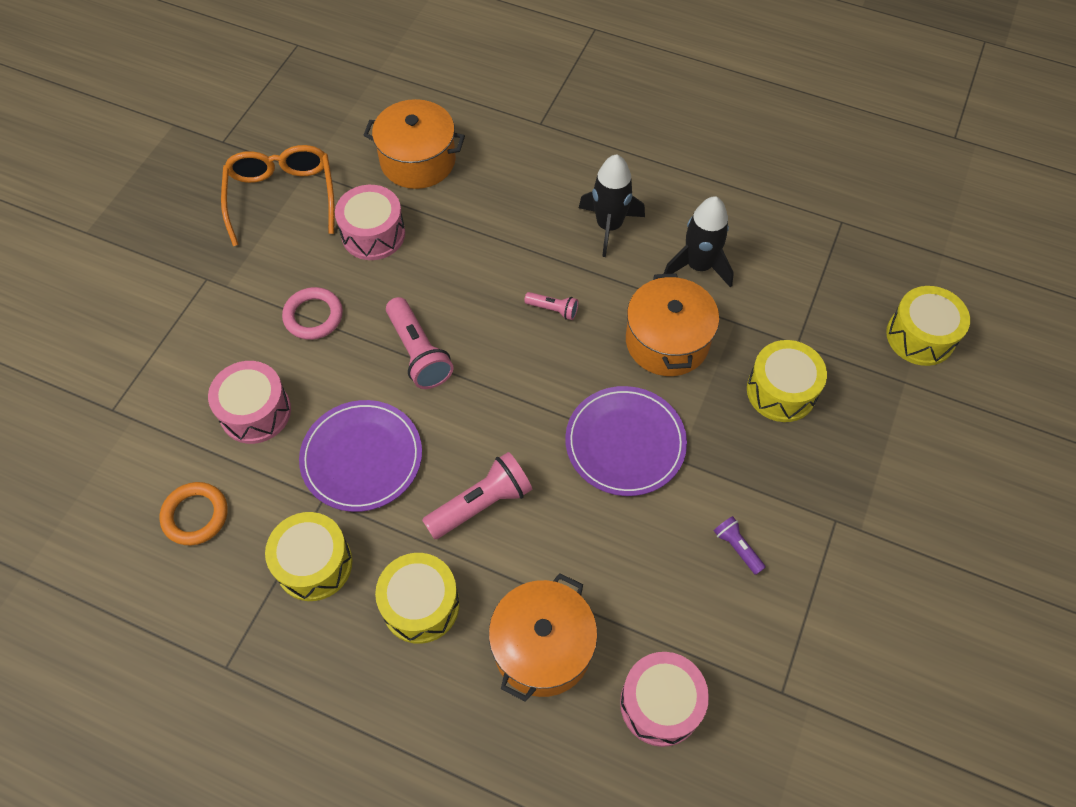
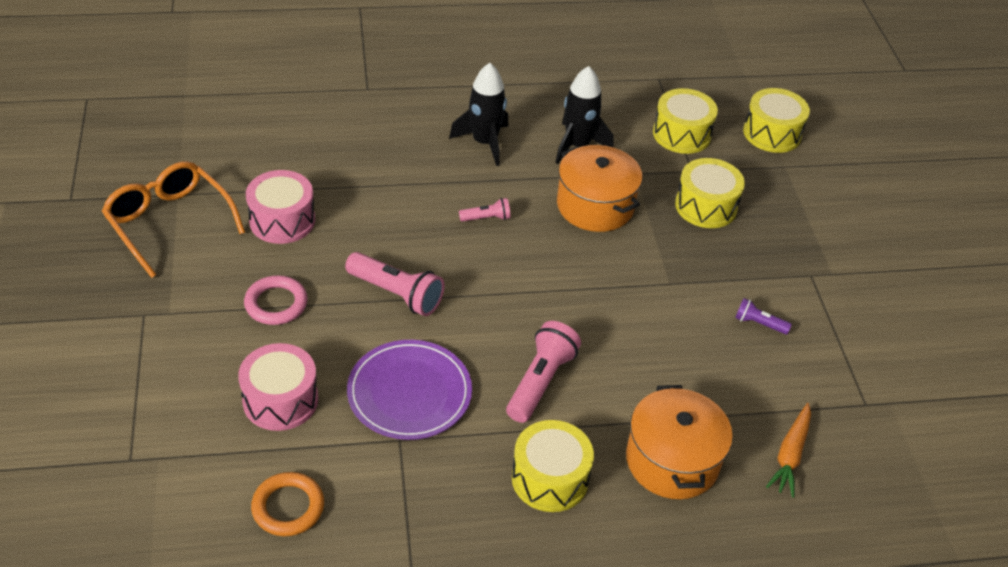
camera: 35 degrees left, 15 degrees down
yellow drum [265,512,352,601] -> yellow drum moved to [653,88,718,154]
orange pot [363,99,465,189] -> none
purple plate [565,386,687,496] -> none
pink drum [620,652,709,747] -> orange carrot [766,403,811,498]

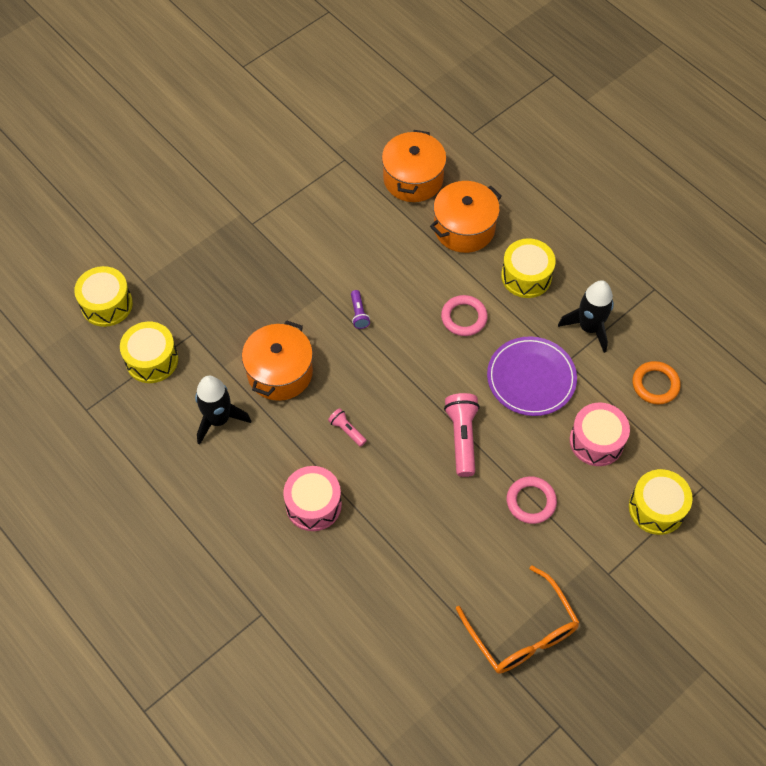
camera: 120 degrees left, 15 degrees up
orange glasses [102,161,245,278] -> orange glasses turned 45 degrees counterclockwise [456,565,580,674]
pink drum [246,170,315,244] -> pink drum moved to [283,466,342,531]
black rocket [449,63,508,166] -> black rocket moved to [558,280,614,353]
pink flashlight [506,321,581,423] -> pink ring [441,295,488,336]
yellow drum [675,158,745,228] -> yellow drum moved to [629,469,693,535]
purple flashlight [735,298,792,334] -> purple flashlight moved to [351,290,370,329]
orange carrot [766,403,811,498] -> orange pot [382,130,447,202]

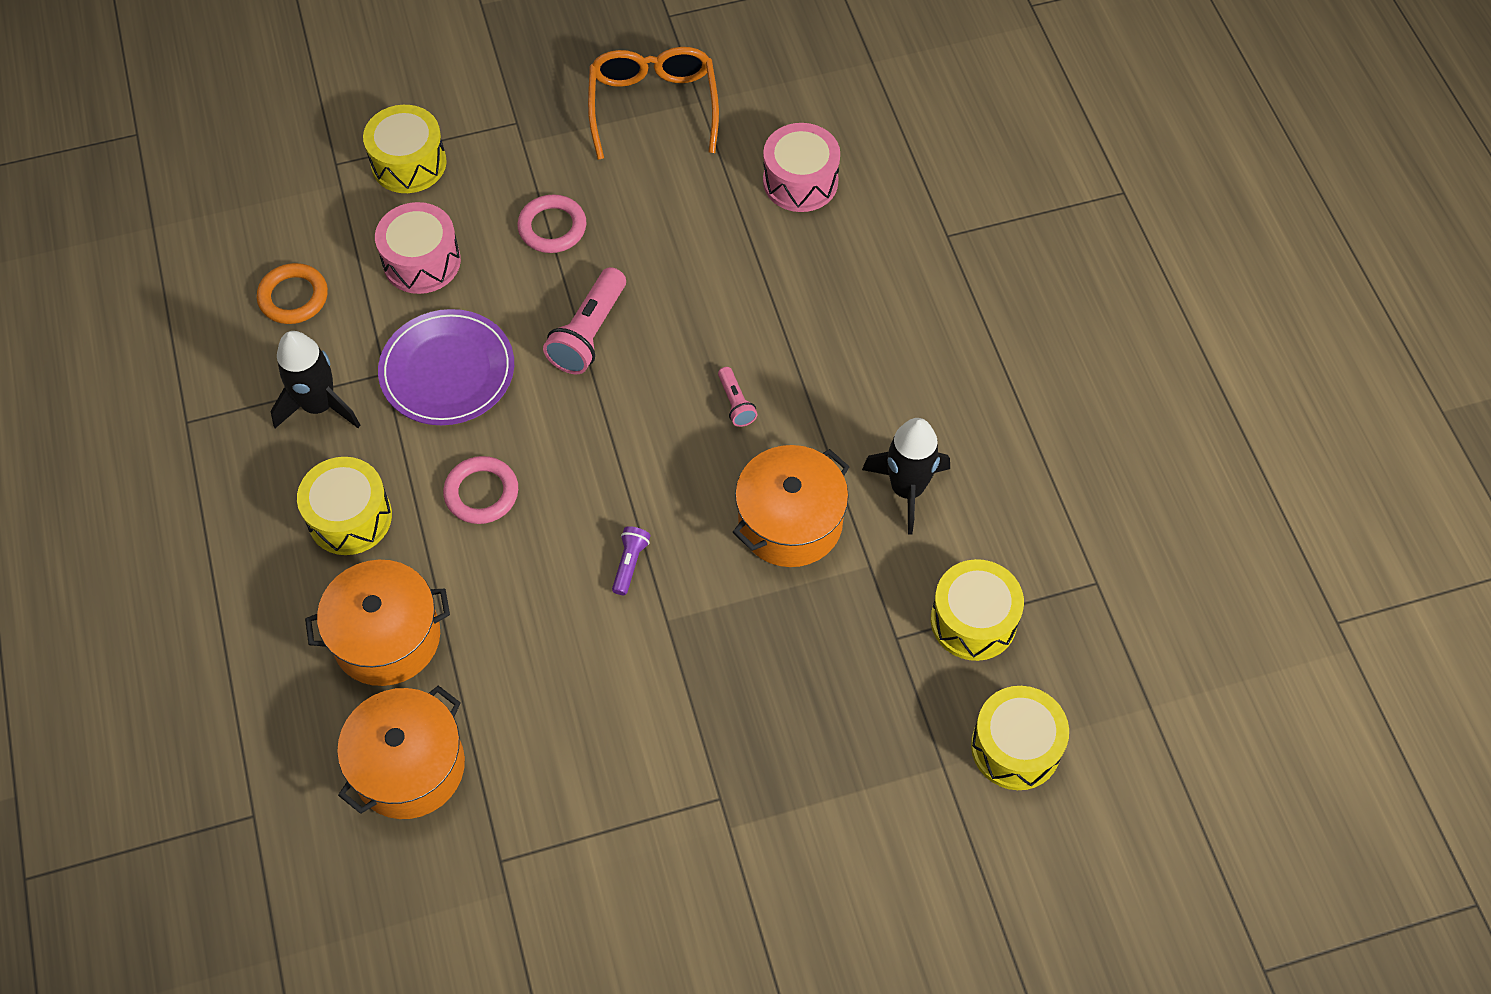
camera: 155 degrees left, 0 degrees up
pink drum [283,466,342,531] -> pink drum moved to [763,123,840,212]

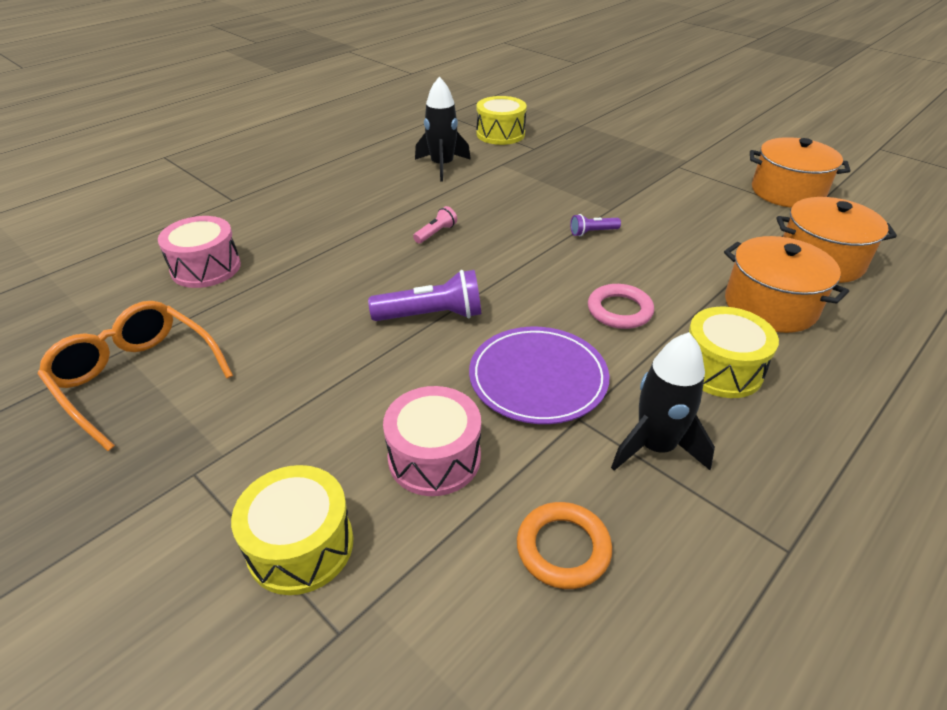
camera: 120 degrees left, 20 degrees down
pink ring [517,194,587,253] -> none
pink flashlight [543,267,626,374] -> purple flashlight [368,270,481,321]
orange glasses [588,47,719,160] -> orange glasses turned 75 degrees clockwise [38,301,233,451]
orange pot [733,445,850,567] -> orange pot moved to [750,137,850,208]
yellow drum [971,686,1069,790] -> none

